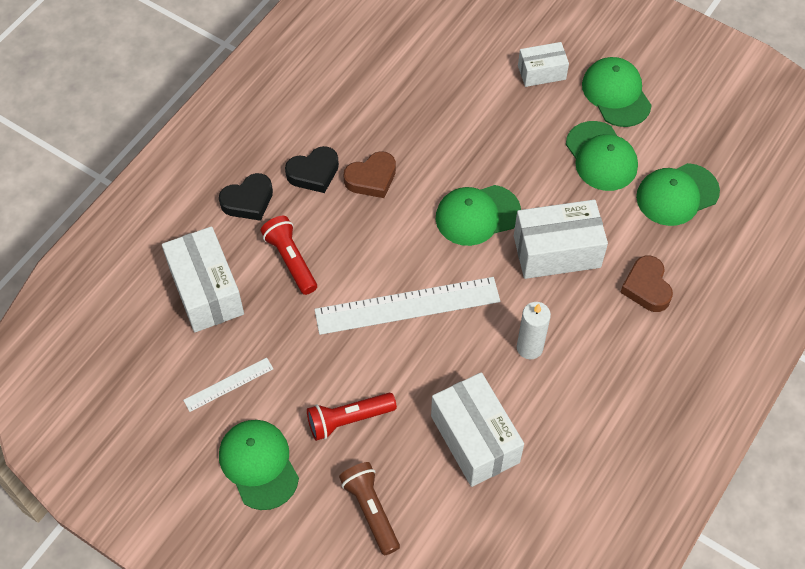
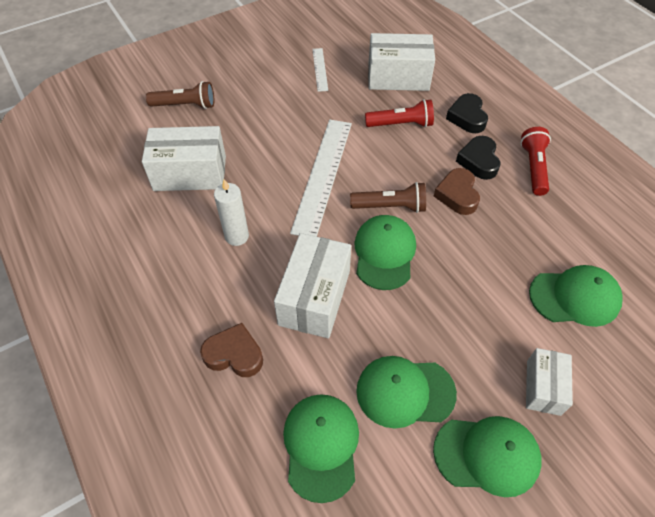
camera: 115 degrees right, 5 degrees down
green cap [219,420,299,510] -> green cap moved to [529,265,623,327]
red flashlight [307,393,397,441] -> red flashlight moved to [521,127,551,196]
none -> brown flashlight [350,182,426,213]

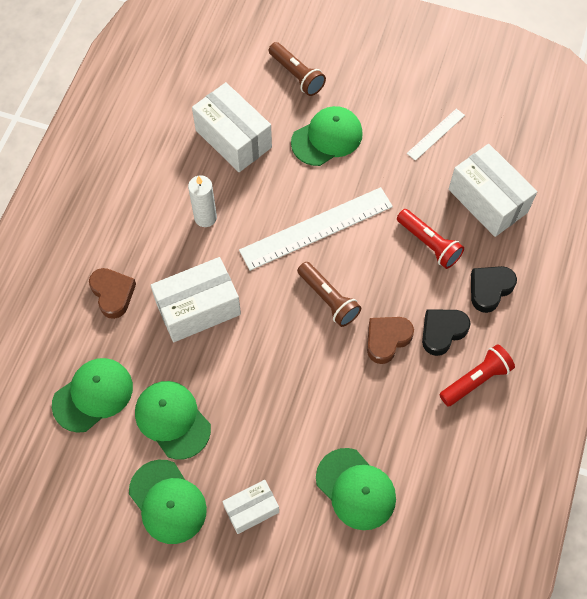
camera: 50 degrees right, 10 degrees up
green cap [354,215,416,290] -> green cap moved to [291,106,363,166]

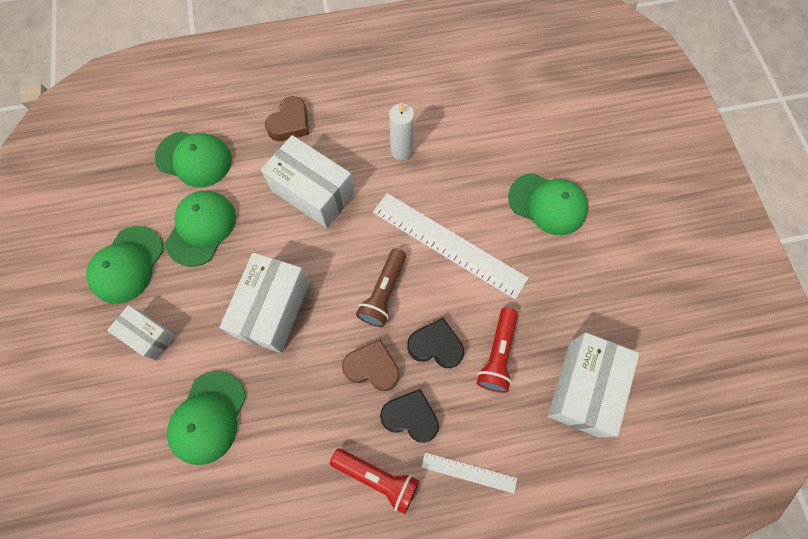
camera: 60 degrees right, 5 degrees up
white box [192,82,272,172] -> white box moved to [220,253,310,353]
brown flashlight [269,42,326,96] -> none
white ruler [407,109,465,161] -> white ruler moved to [422,452,517,494]
black heart [471,266,517,313] -> black heart moved to [407,318,464,368]

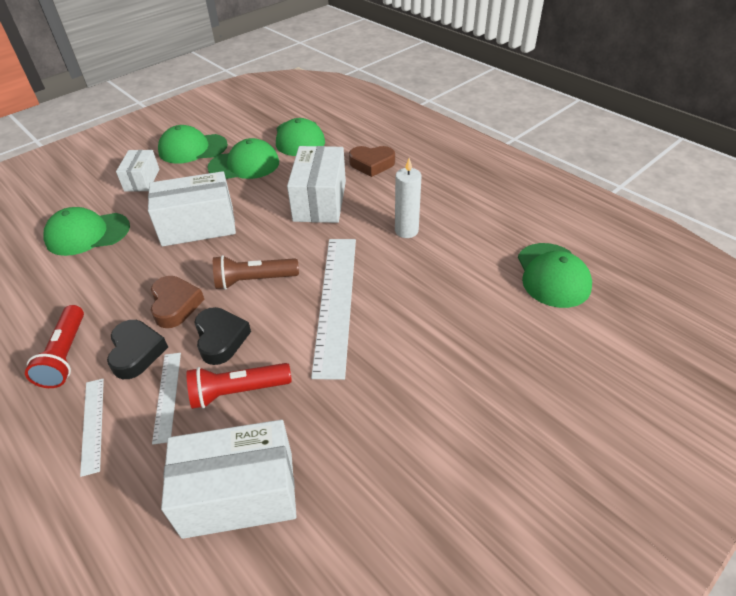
camera: 60 degrees right, 25 degrees down
green cap [508,173,588,235] -> green cap moved to [518,243,592,308]
none -> white ruler [152,353,181,445]

